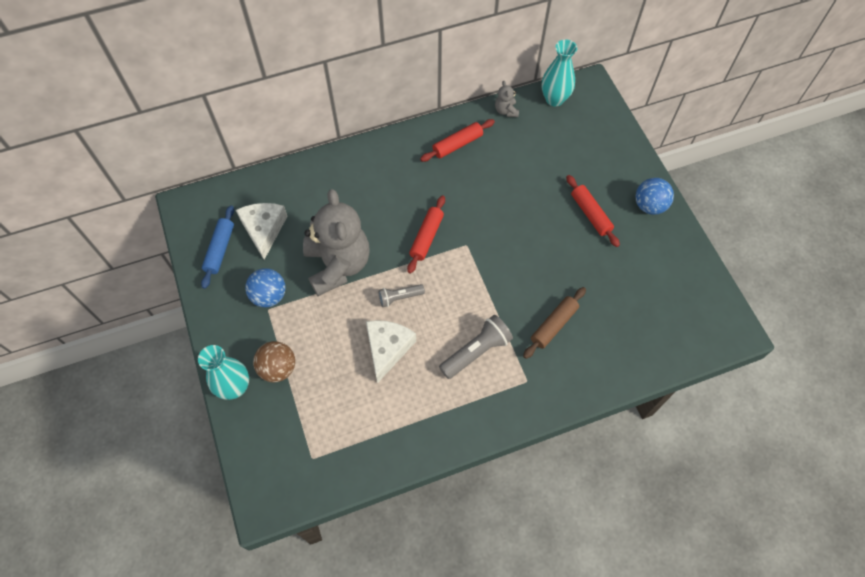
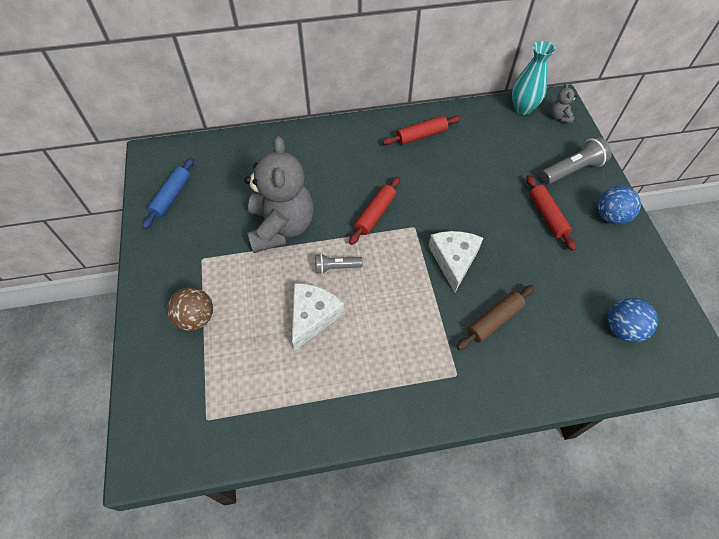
camera: 10 degrees right, 5 degrees down
turquoise vase [198,345,249,400] -> none
white cheese [236,203,287,260] -> white cheese moved to [429,231,483,293]
blue ball [245,268,286,307] -> blue ball moved to [608,298,658,342]
grey flashlight [439,315,513,379] -> grey flashlight moved to [540,136,612,184]
grey teddy bear [495,81,519,117] -> grey teddy bear moved to [550,83,577,123]

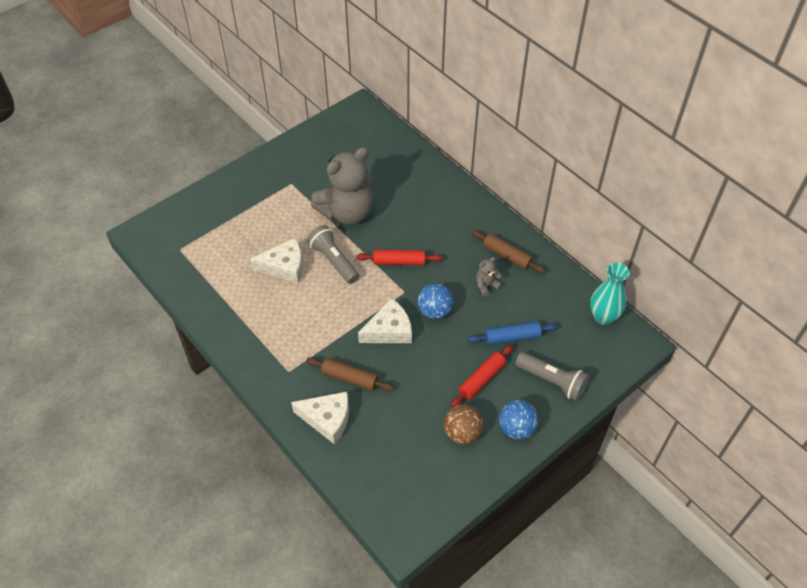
camera: 60 degrees right, 5 degrees down
blue rolling pin [142,158,194,229] -> blue rolling pin moved to [468,321,558,345]
brown ball [167,287,213,331] -> brown ball moved to [444,405,483,444]
grey flashlight [315,254,363,274] -> grey flashlight [307,225,359,284], size x1.64
red rolling pin [382,116,461,145] -> brown rolling pin [472,230,545,273]
grey teddy bear [550,83,577,123] -> grey teddy bear moved to [476,257,502,297]
blue ball [608,298,658,342] -> blue ball moved to [418,283,453,319]
none -> white cheese [291,391,349,445]

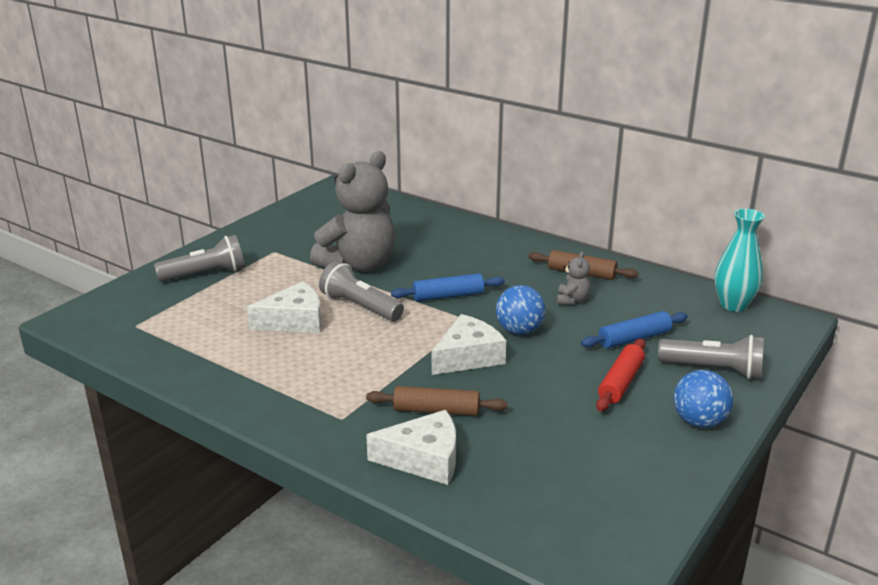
camera: 15 degrees left, 25 degrees down
red rolling pin [356,250,442,265] -> blue rolling pin [391,273,505,301]
brown ball [444,405,483,444] -> none
grey teddy bear [476,257,502,297] -> grey teddy bear turned 150 degrees clockwise [557,251,590,305]
none -> grey flashlight [154,235,245,282]

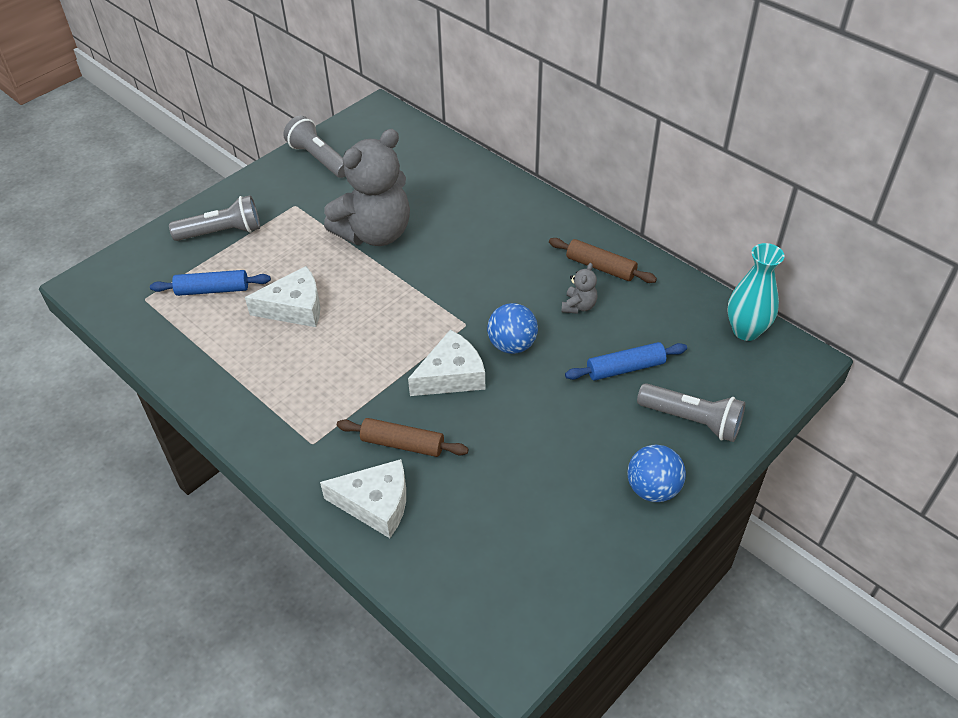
camera: 10 degrees right, 20 degrees up
grey flashlight [319,261,404,321] -> grey flashlight moved to [283,115,346,178]
blue rolling pin [391,273,505,301] -> blue rolling pin moved to [150,270,271,296]
red rolling pin [596,339,645,411] -> none

